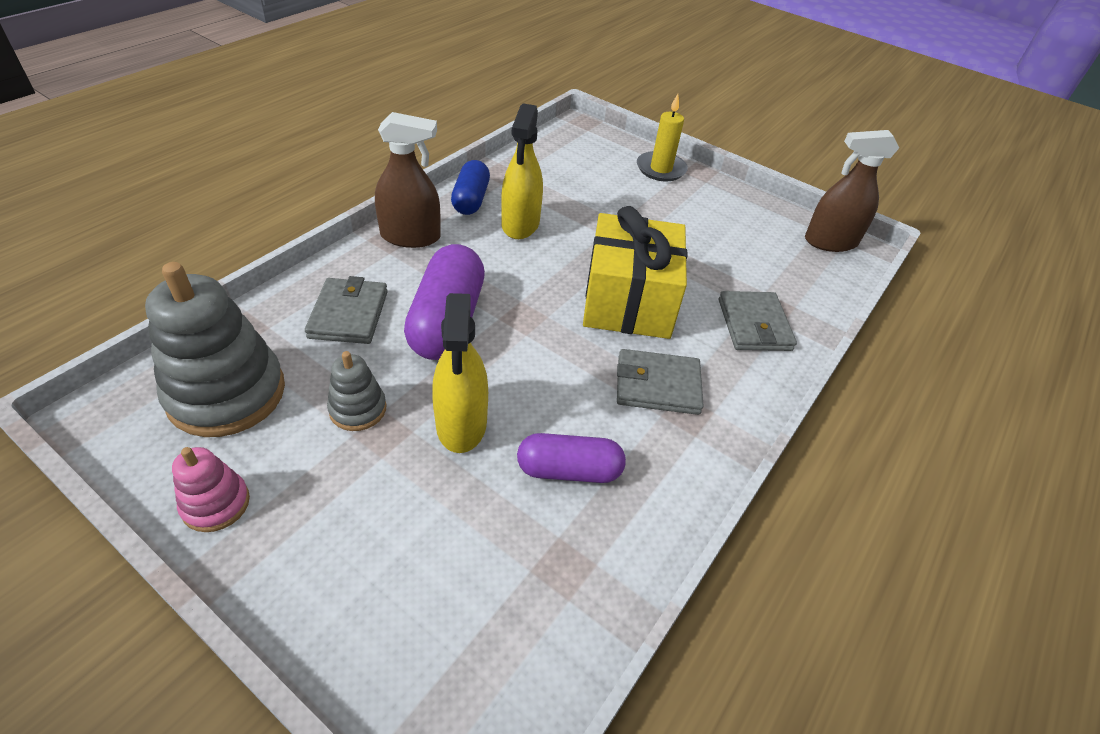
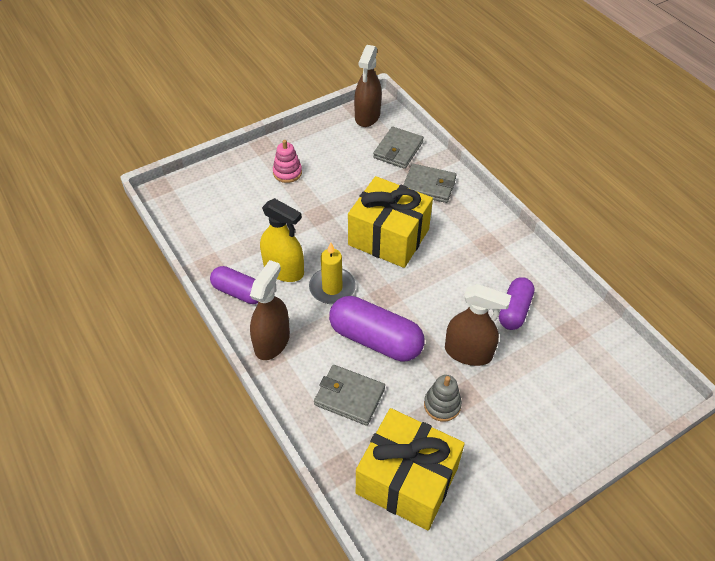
camera: 65 degrees left, 5 degrees up
grey stacking toy [145,262,285,437] -> yellow gift [356,408,465,530]
pink stacking toy [172,447,250,532] -> pink stacking toy moved to [273,140,302,183]
yellow spray bottle [432,293,488,453] -> brown spray bottle [445,284,511,366]
blue capsule [451,160,490,215] -> purple capsule [210,266,258,304]
grey wallet [617,349,704,415] -> grey wallet moved to [373,126,424,169]
yellow candle [637,94,688,181] -> yellow candle moved to [309,242,356,304]

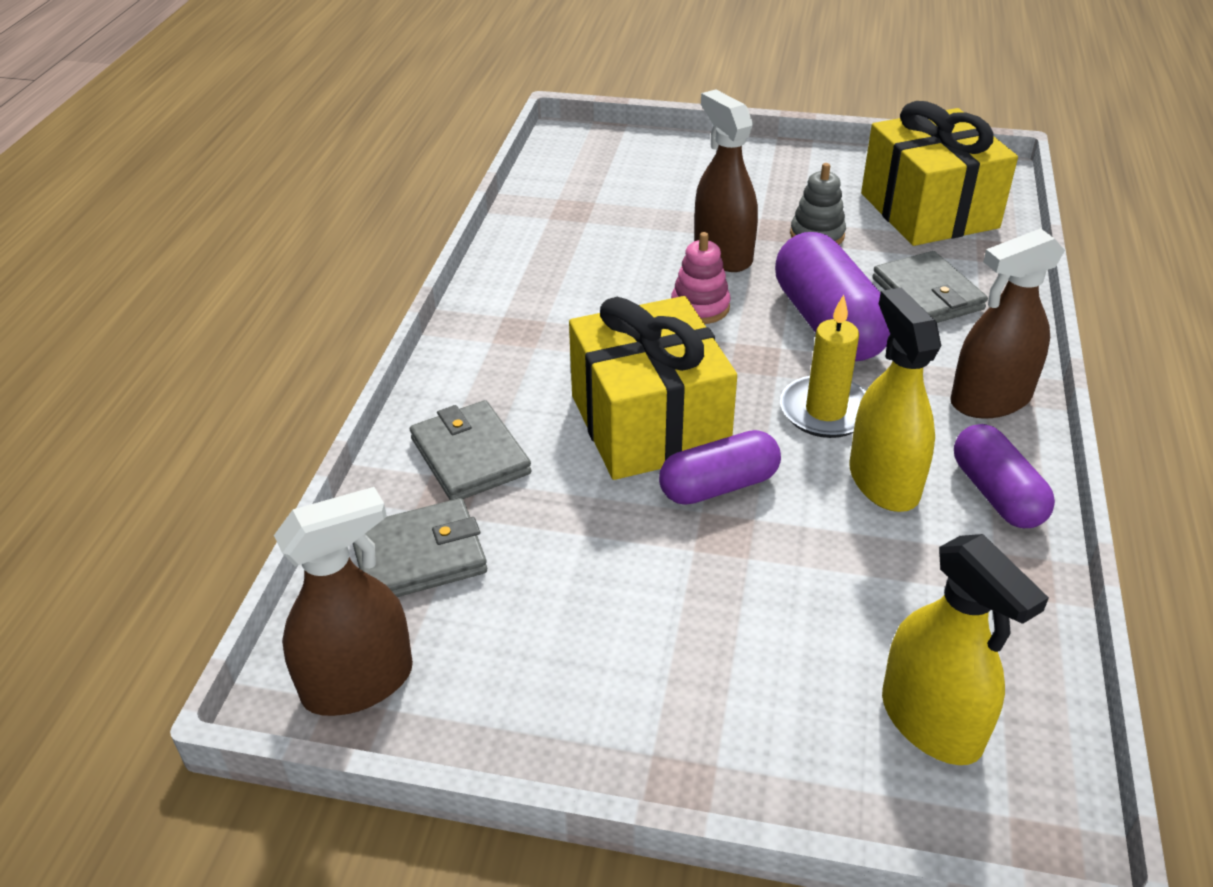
camera: 135 degrees left, 10 degrees down
pink stacking toy [273,140,302,183] -> pink stacking toy moved to [671,232,730,324]
purple capsule [499,277,535,330] -> purple capsule moved to [659,430,781,505]
none -> yellow spray bottle [882,534,1049,765]

